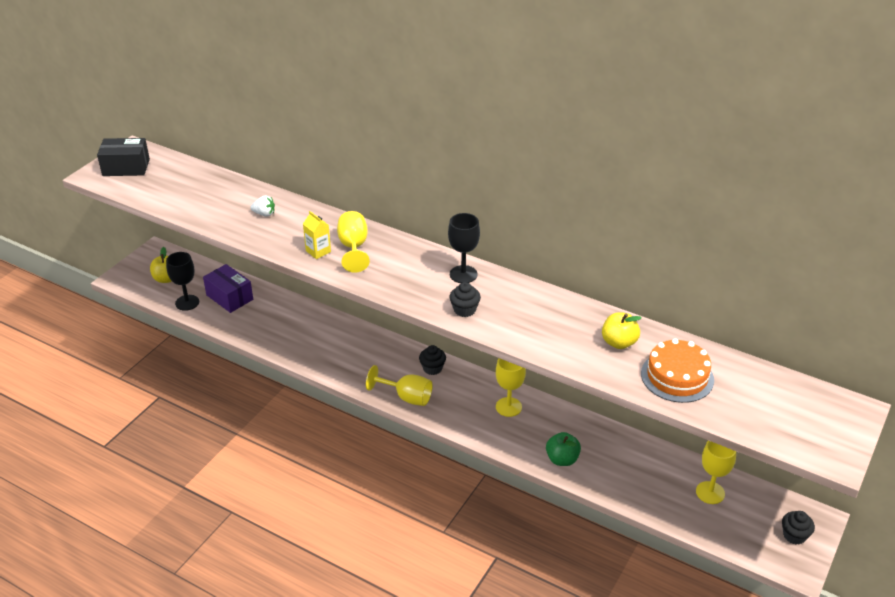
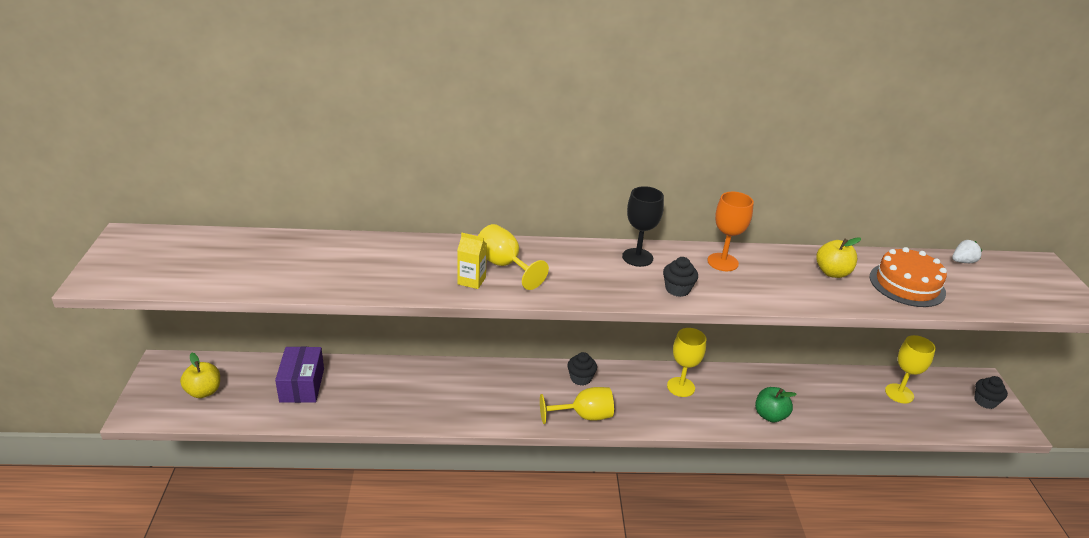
camera: 35 degrees left, 5 degrees down
black box [97,138,150,176] -> none
black goblet [166,252,199,311] -> none
purple box [203,264,253,313] -> purple box turned 75 degrees clockwise [275,347,324,403]
white strawberry [250,195,275,217] -> white strawberry moved to [952,240,982,263]
none -> orange goblet [707,192,754,271]

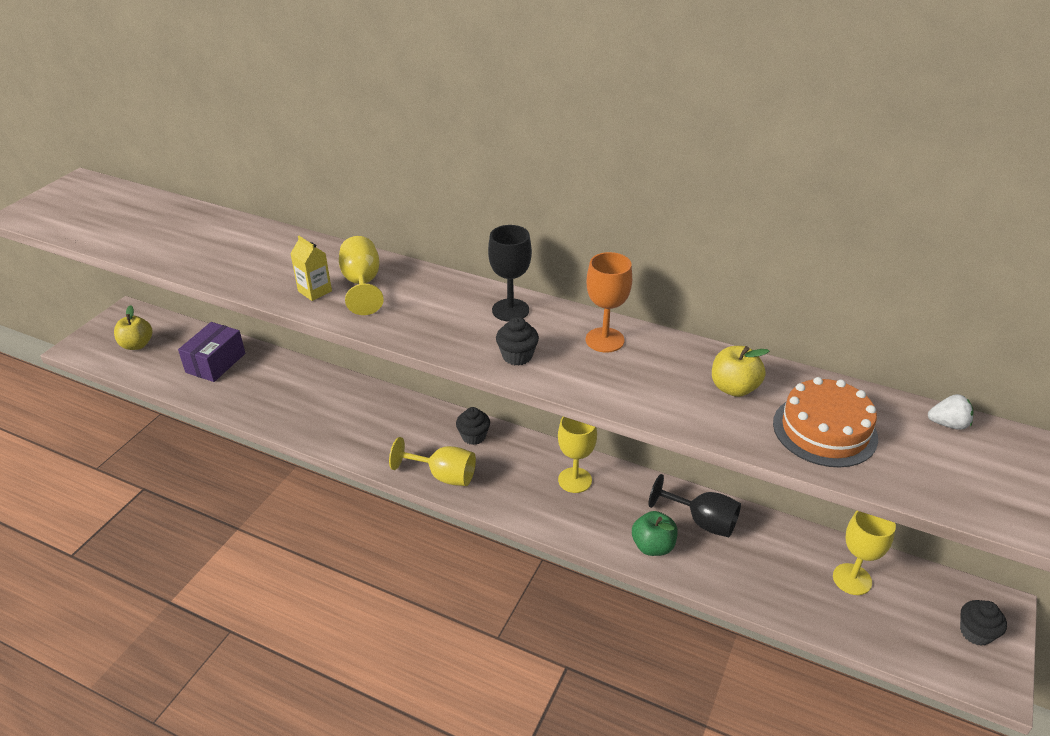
camera: 30 degrees right, 5 degrees up
none -> black goblet [648,474,741,537]

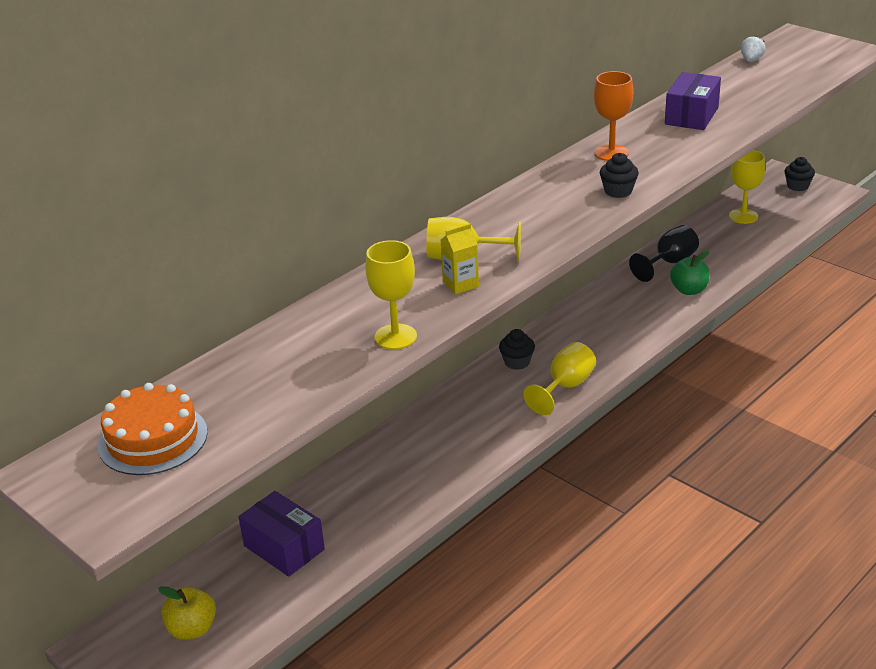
camera: 70 degrees left, 5 degrees down
black goblet [488,225,532,322] -> none
yellow goblet [558,417,597,493] -> yellow goblet moved to [366,240,417,350]
yellow apple [712,346,769,397] -> purple box [665,72,721,130]
orange cake [773,377,878,468] -> orange cake moved to [98,383,208,475]

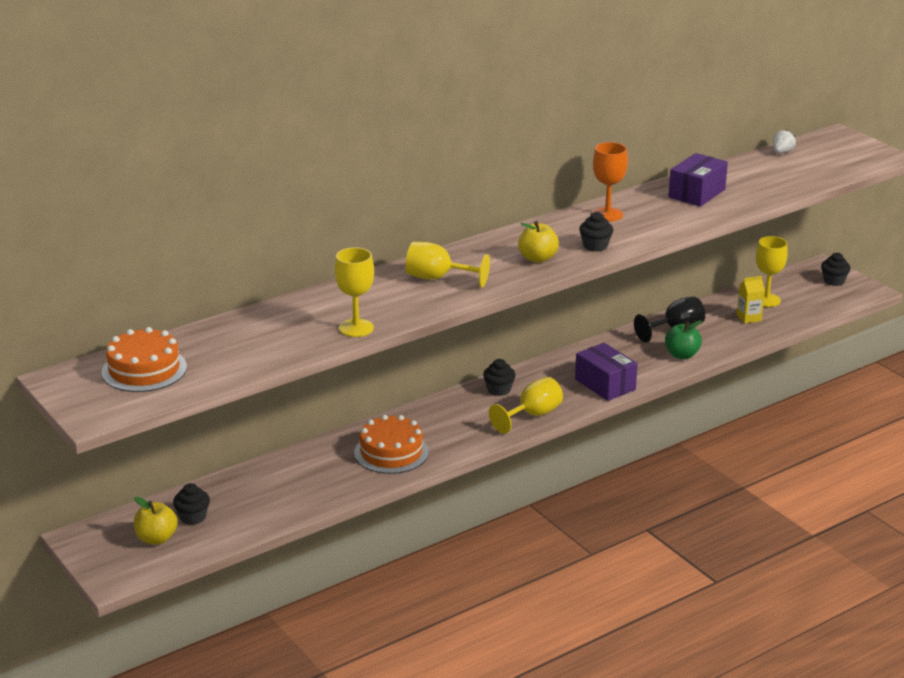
camera: 10 degrees right, 5 degrees down
purple box [239,491,325,577] -> purple box moved to [575,343,638,401]
yellow carton [441,224,479,294] -> yellow carton moved to [737,276,765,324]
none -> black cupcake [173,483,210,525]
none -> orange cake [354,415,429,474]
none -> yellow apple [518,221,559,263]

